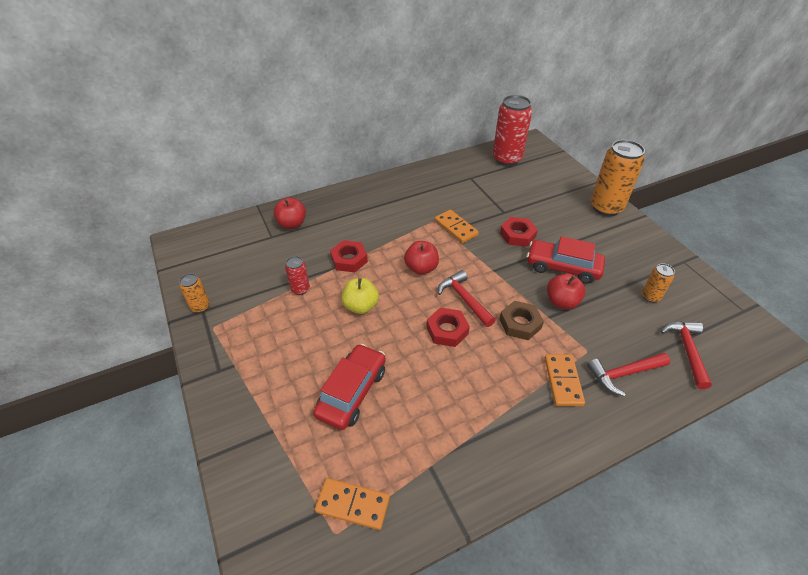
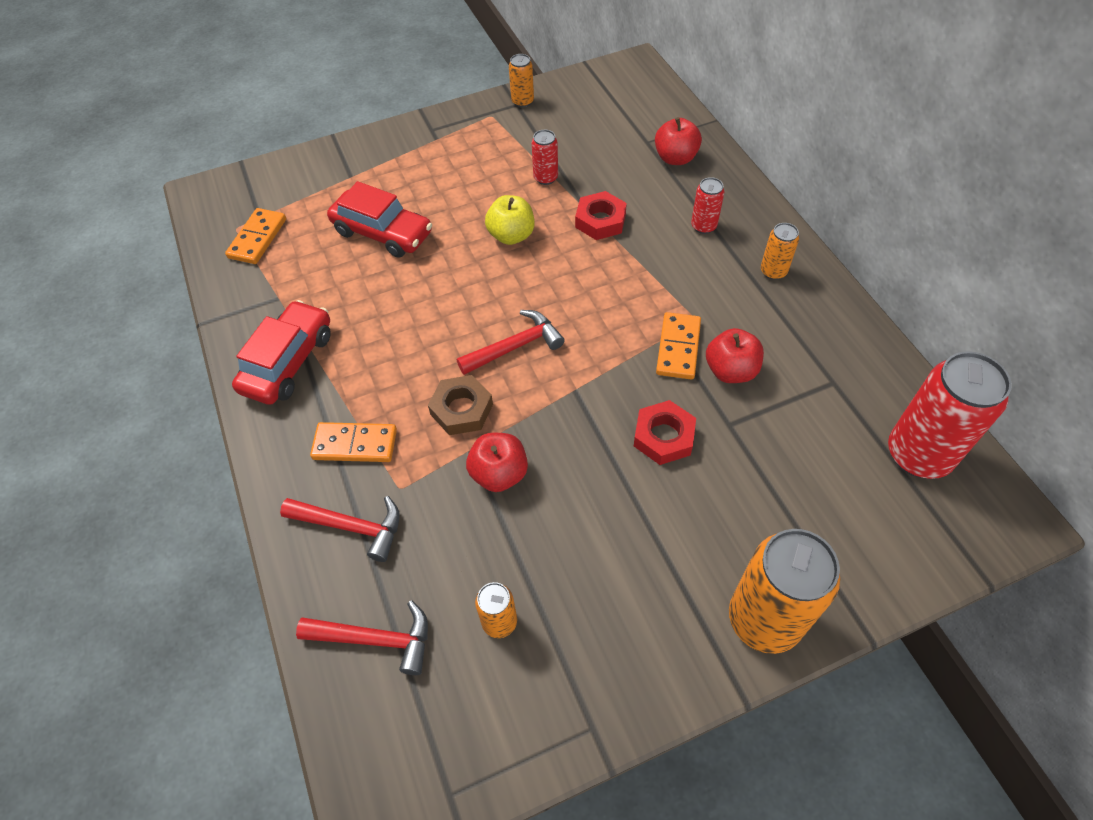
camera: 95 degrees right, 10 degrees up
red apple [404,241,439,275] -> red apple moved to [706,328,764,383]
red nut [426,307,470,347] -> none
orange domino [435,210,479,243] -> orange domino turned 45 degrees counterclockwise [656,312,701,380]
red car [527,236,605,284] -> red car moved to [232,300,331,405]
red hammer [587,352,670,396] -> red hammer turned 120 degrees clockwise [280,496,400,562]
none -> red can [691,177,724,234]
none -> orange can [761,223,799,280]

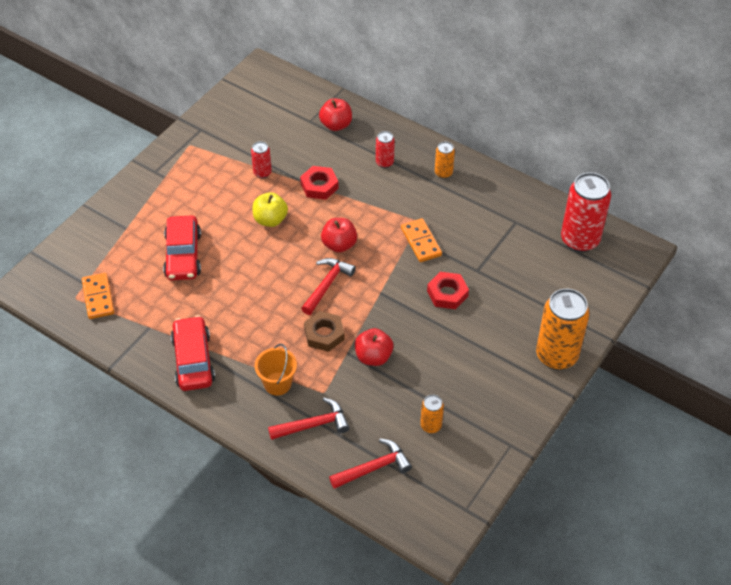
camera: 35 degrees left, 5 degrees down
orange domino [310,422,397,462] -> orange bucket [255,344,297,396]
red car [327,181,432,258] -> red car turned 90 degrees clockwise [163,215,201,281]
orange can [509,54,534,108] -> none
red apple [706,328,764,383] -> red apple moved to [321,218,357,253]

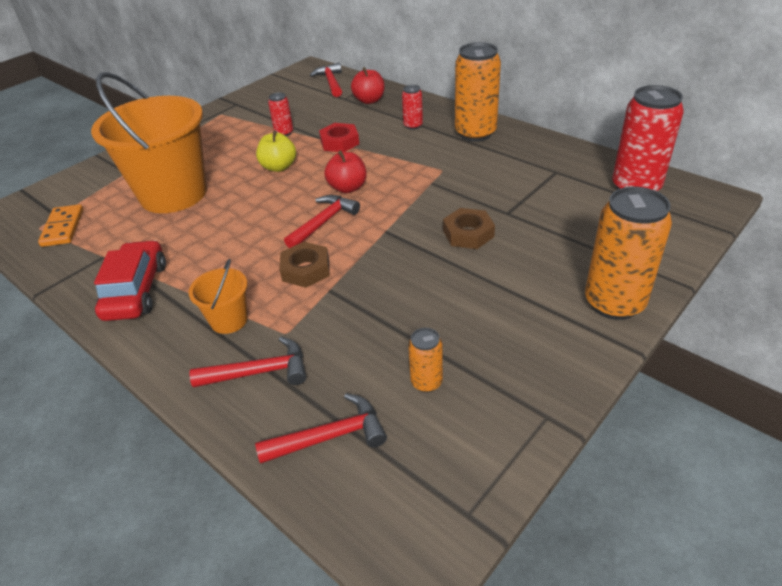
camera: 10 degrees right, 10 degrees down
red car [163,215,201,281] -> orange bucket [91,72,207,213]
red apple [355,328,393,366] -> none
orange domino [401,218,442,262] -> none
red nut [427,272,469,309] -> brown nut [443,208,495,249]
orange can [435,141,455,179] -> orange can [455,42,501,142], size x2.07
none -> red hammer [310,63,342,97]

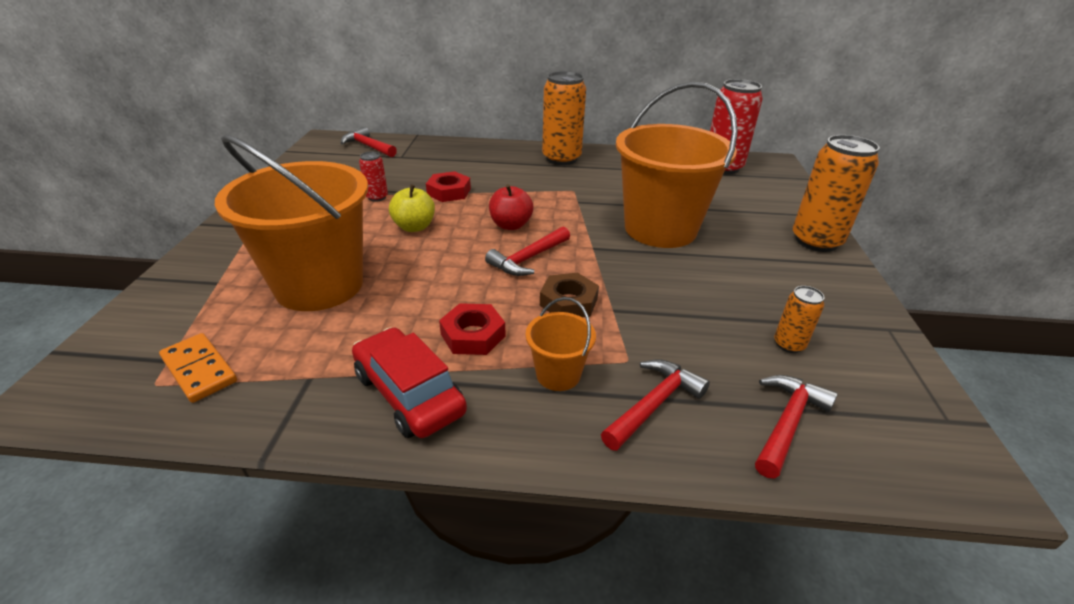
camera: 40 degrees left, 5 degrees down
red hammer [284,195,360,248] -> red hammer turned 135 degrees counterclockwise [485,226,570,276]
red apple [351,67,385,104] -> none
red can [402,85,423,130] -> none
brown nut [443,208,495,249] -> orange bucket [616,82,738,248]
none -> red nut [439,303,505,355]

